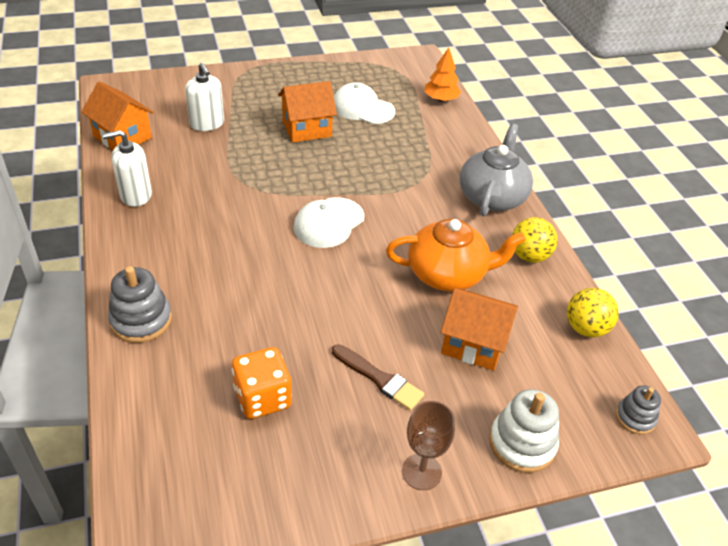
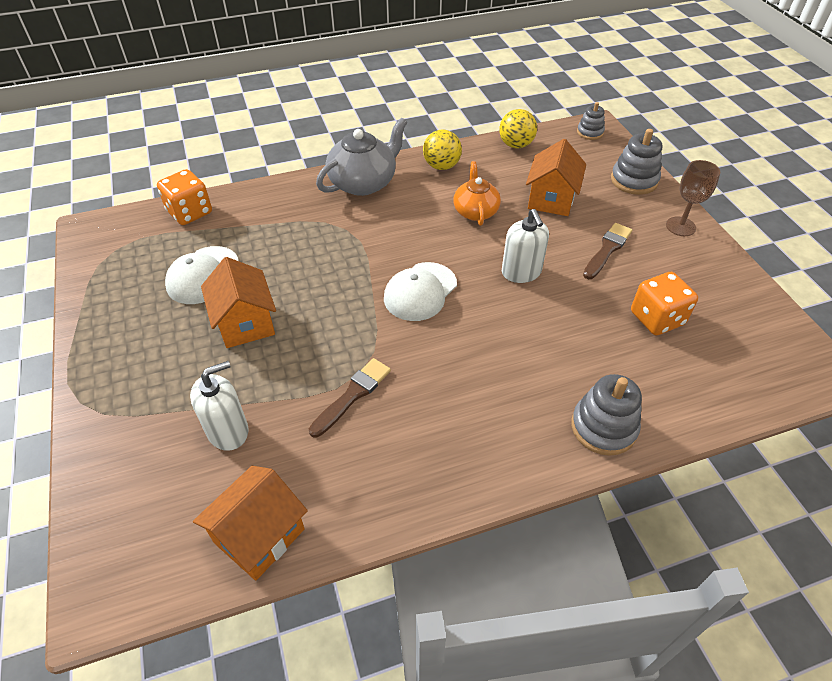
camera: 90 degrees left, 5 degrees up
white soap dispenser [103,130,152,207] -> white soap dispenser moved to [502,209,549,283]
white cap [293,197,364,248] -> white cap turned 90 degrees clockwise [384,262,457,321]
orange teapot [386,219,526,292] -> orange teapot [453,161,501,226], size x0.65
orange tree [424,48,461,102] -> orange dice [157,169,212,225]
grey teapot [460,124,533,217] -> grey teapot turned 120 degrees clockwise [316,118,407,196]
white stacking toy [489,389,559,473] -> grey stacking toy [611,129,662,195]
none -> brown brush [309,358,391,437]

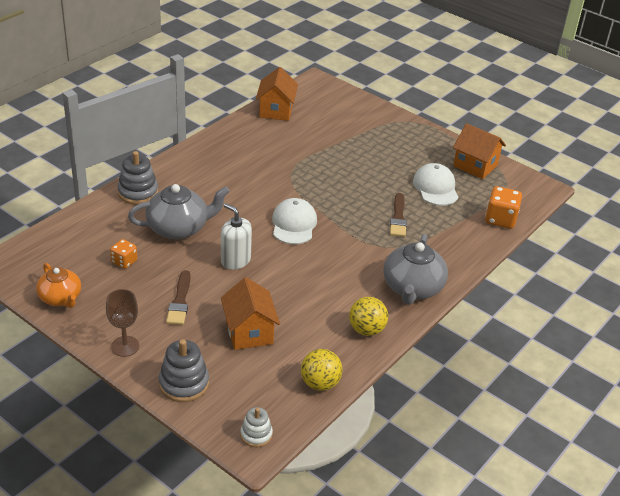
camera: 145 degrees right, 10 degrees down
white soap dispenser [190,361,249,451] -> none
orange house [201,257,276,348] -> orange house moved to [453,123,506,179]
brown brush [309,358,391,437] -> brown brush moved to [390,193,407,237]
orange teapot [453,161,501,226] -> orange teapot moved to [36,263,81,308]
grey stacking toy [577,102,605,140] -> white stacking toy [240,407,273,447]
orange dice [631,272,698,335] -> orange dice [110,239,137,269], size x0.61
none -> grey teapot [128,184,230,239]

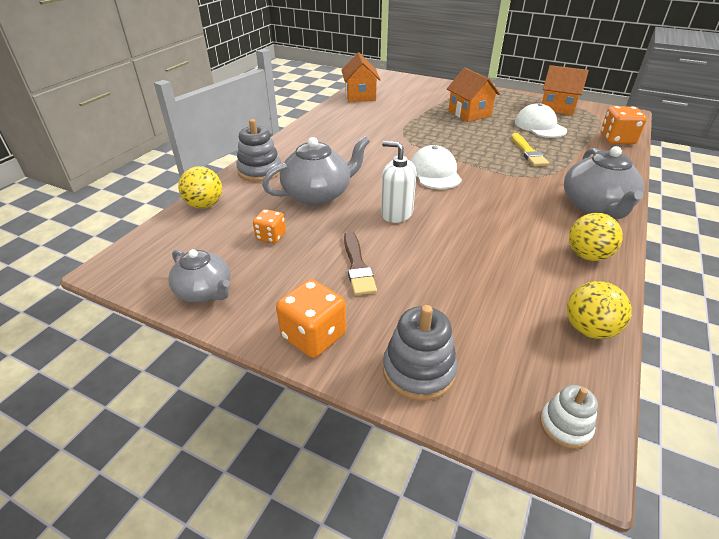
camera: 10 degrees left, 0 degrees up
orange teapot [36,263,81,308] -> grey teapot [168,249,230,302]
brown goblet [106,289,139,357] -> orange dice [276,279,346,358]
orange house [221,277,280,350] -> orange house moved to [447,68,500,122]
brown brush [390,193,407,237] -> yellow brush [511,133,549,166]
none -> yellow ball [178,166,222,209]

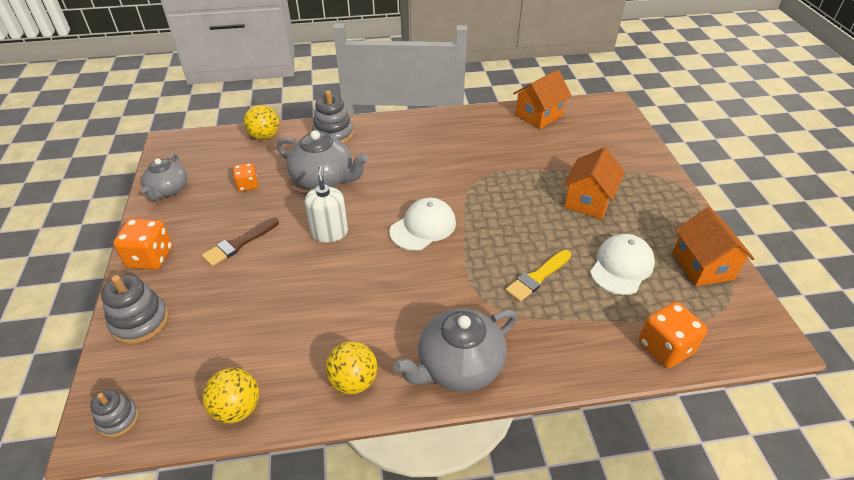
camera: 55 degrees right, 5 degrees up
white stacking toy [540,385,598,449] -> grey stacking toy [90,389,139,437]

